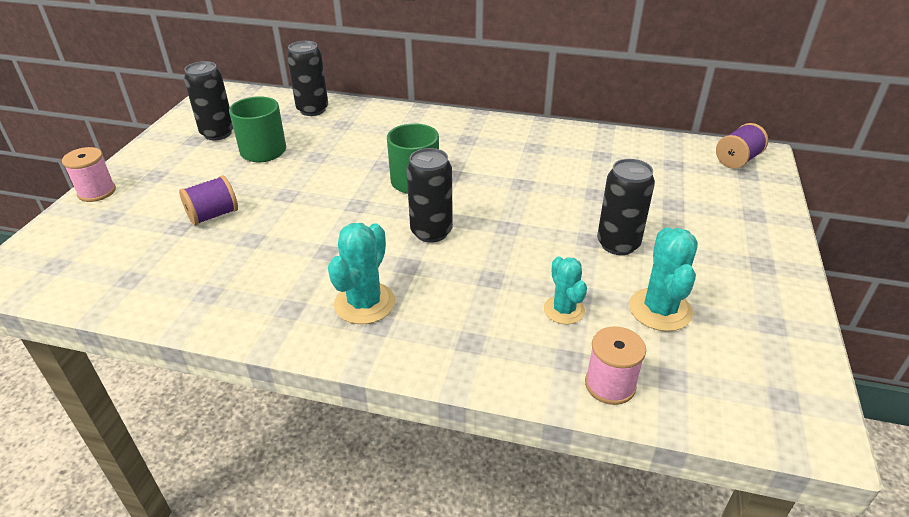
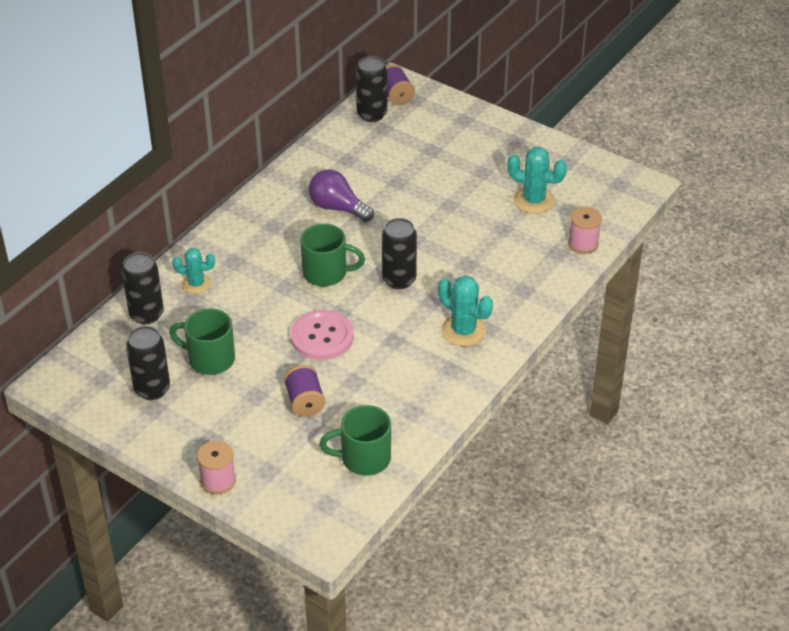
camera: 70 degrees left, 5 degrees up
turquoise cactus [544,256,587,324] -> turquoise cactus moved to [172,248,215,294]
black can [597,159,655,255] -> black can moved to [356,56,387,122]
none -> pink button [291,310,354,360]
none -> purple light bulb [309,169,374,222]
none -> green mug [319,405,391,476]

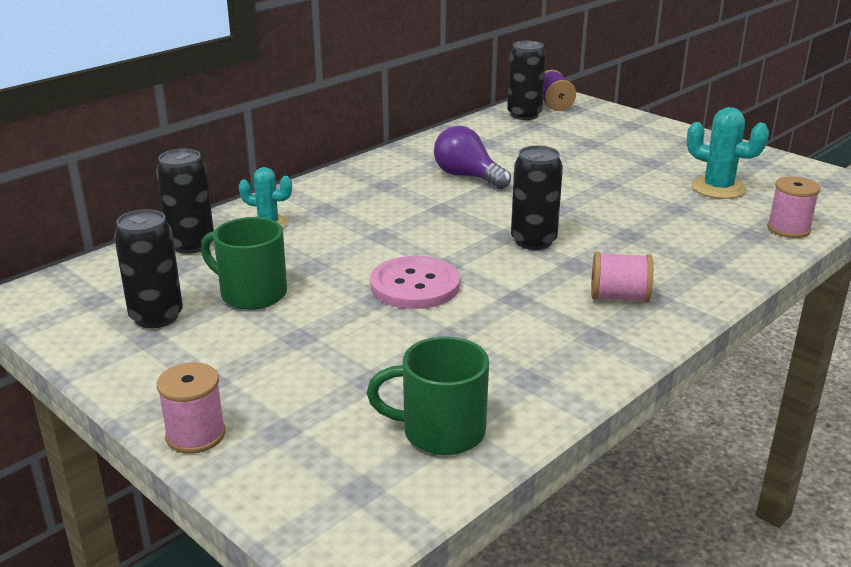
camera: 10 degrees right, 15 degrees down
purple spool [284,365,326,417] -> none
green mug [300,224,365,286] -> none
turquoise cactus [438,275,493,346] -> pink spool [591,252,653,302]

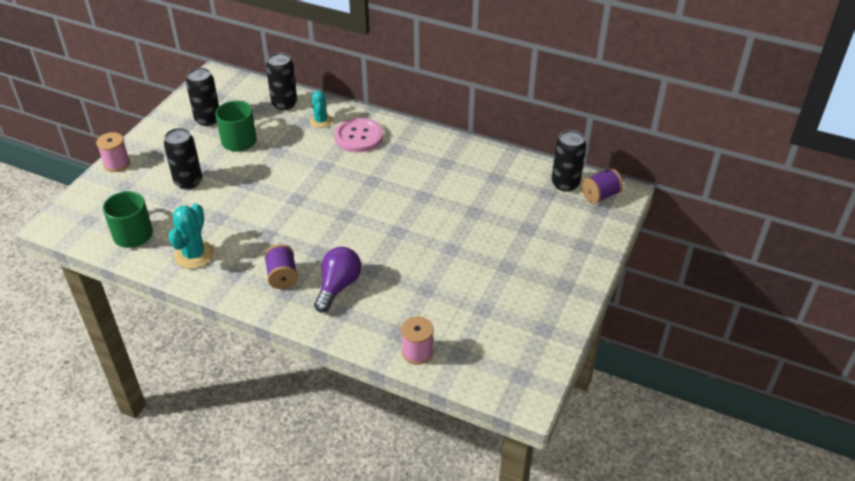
camera: 70 degrees right, 15 degrees up
pink button [370,256,460,309] -> pink button moved to [334,118,383,152]
purple light bulb [434,126,511,189] -> purple light bulb moved to [314,247,361,313]
black can [511,146,563,250] -> black can moved to [164,128,202,190]
pink spool [591,252,653,302] -> purple spool [264,244,298,289]
turquoise cactus [687,107,769,199] -> turquoise cactus moved to [168,203,214,269]

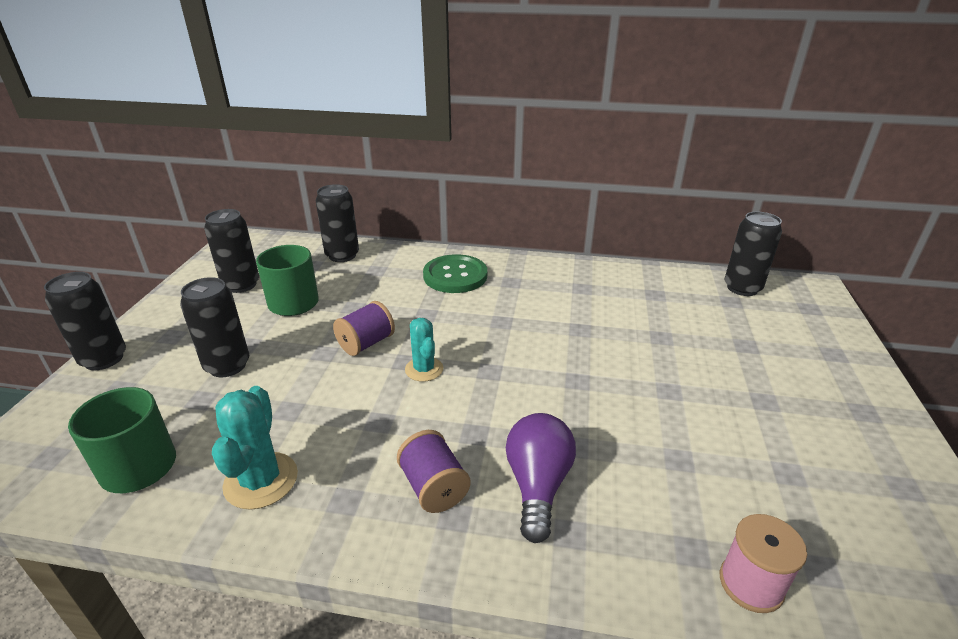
camera: 15 degrees left, 10 degrees down
pink spool [96,132,130,172] -> black can [44,272,126,370]
turquoise cactus [310,91,332,128] -> turquoise cactus moved to [405,318,443,382]
pink button [334,118,383,152] -> green button [423,254,487,293]
purple spool [581,168,623,204] -> purple spool moved to [333,301,395,356]

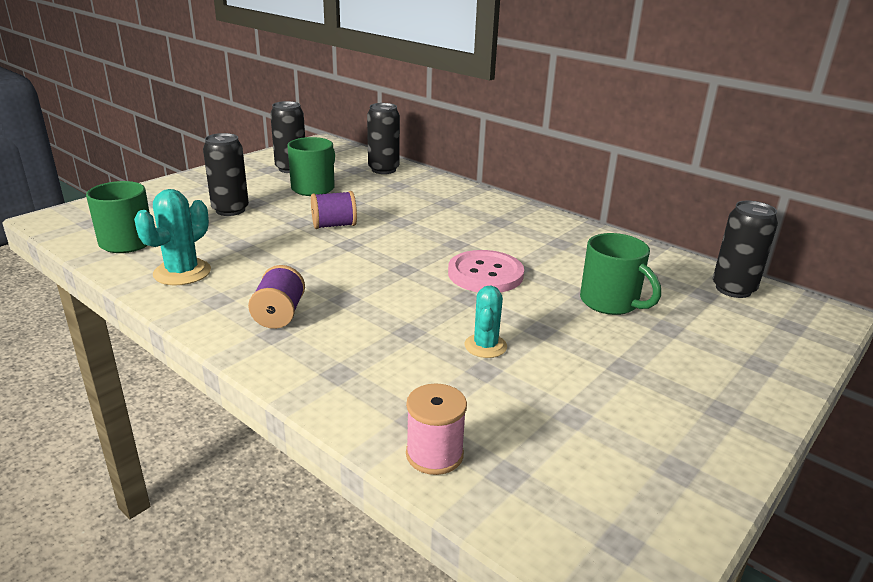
camera: 30 degrees right, 5 degrees down
black can [44,272,126,370] -> none
turquoise cactus [405,318,443,382] -> turquoise cactus moved to [465,286,507,358]
green button [423,254,487,293] -> none
purple light bulb [506,413,576,543] -> none
none -> pink button [448,250,524,293]
none -> green mug [580,233,661,315]

